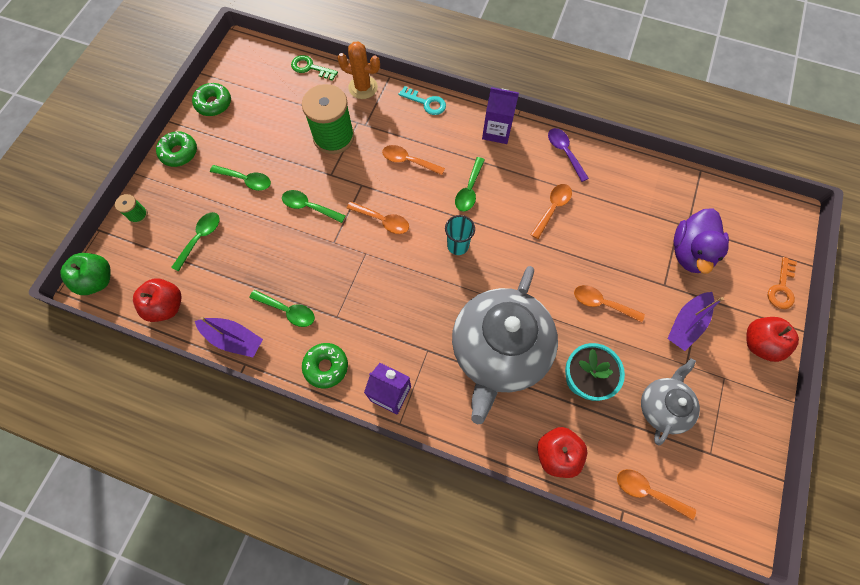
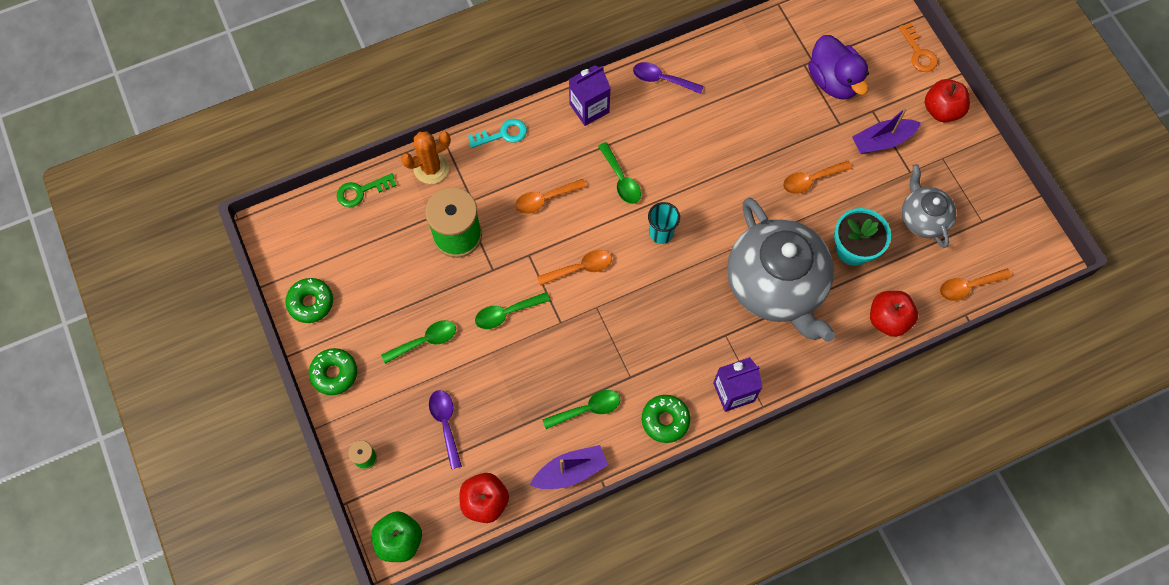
camera: 45 degrees left, 0 degrees up
green spoon [171,212,220,272] -> purple spoon [429,390,462,469]
orange spoon [530,184,572,239] -> none
purple boat [667,292,724,351] -> purple boat turned 75 degrees clockwise [852,107,921,154]

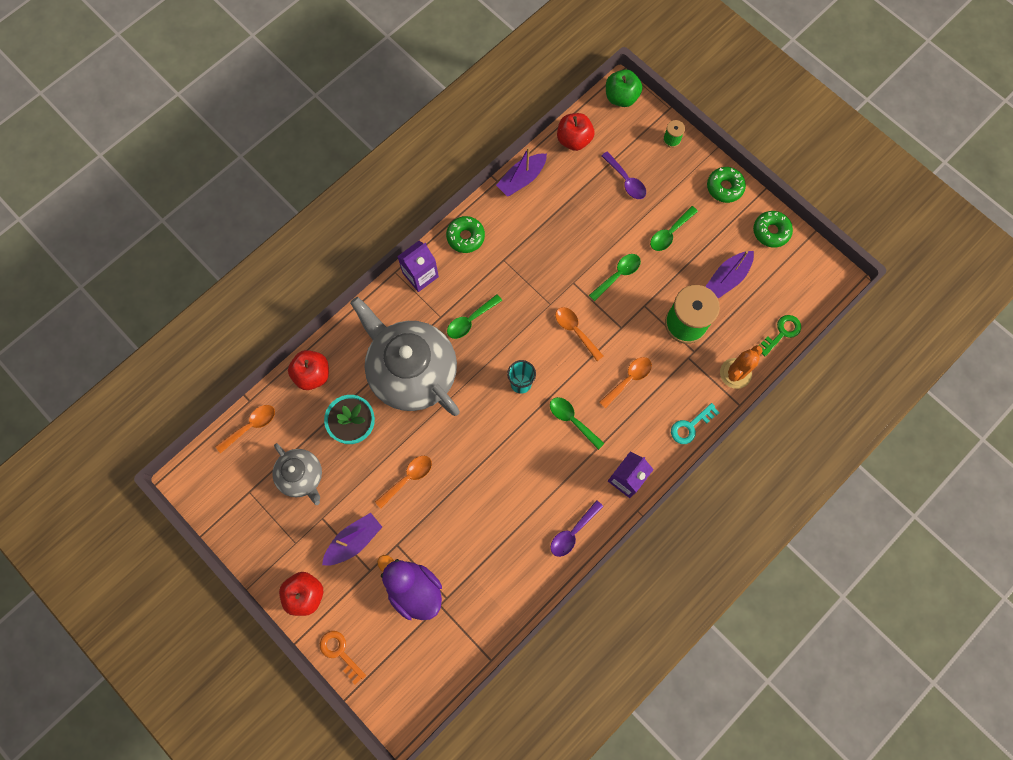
camera: 160 degrees right, 5 degrees up
orange spoon [537,250,612,286] -> orange spoon turned 90 degrees clockwise [555,307,603,361]
green spoon [542,390,620,429] -> green spoon moved to [447,294,502,339]
purple spoon [633,62,703,94] -> purple spoon turned 135 degrees clockwise [551,500,604,557]
none -> purple boat [705,251,754,298]

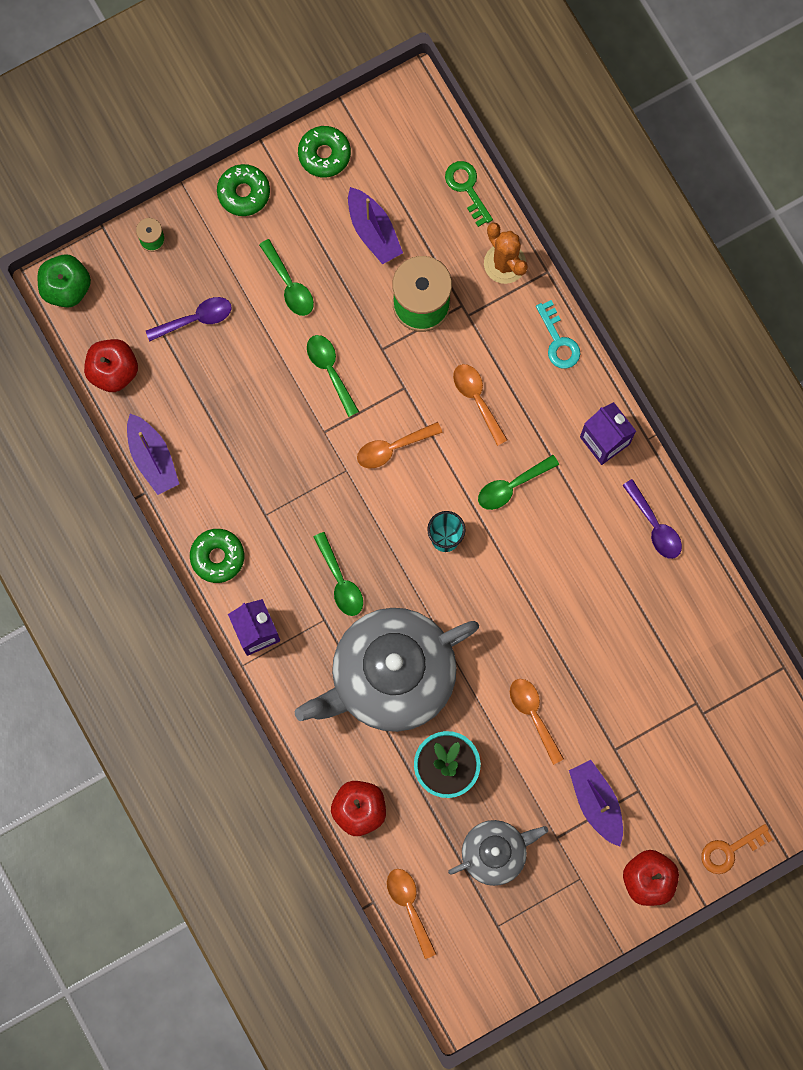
camera: 75 degrees left, 5 degrees up
purple duck [377,555,442,620] -> none

